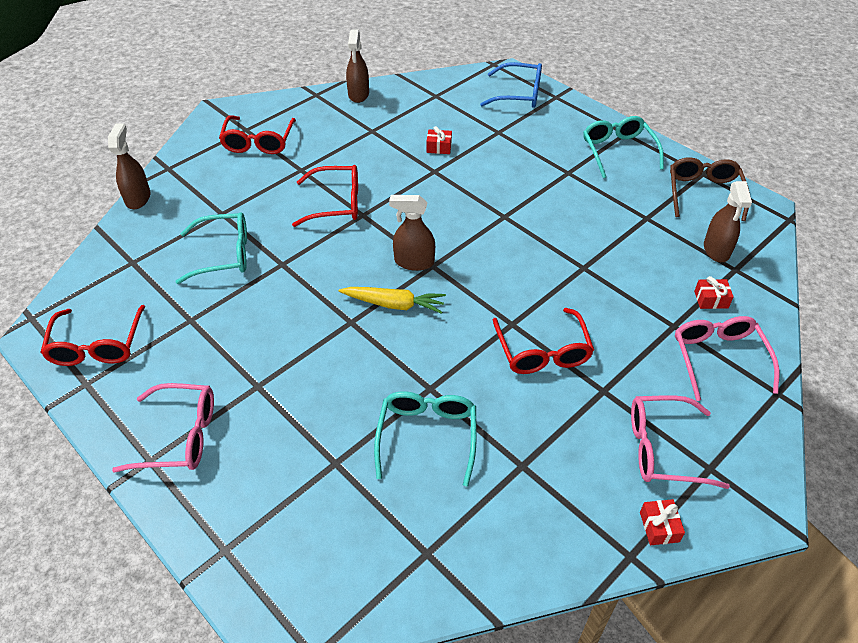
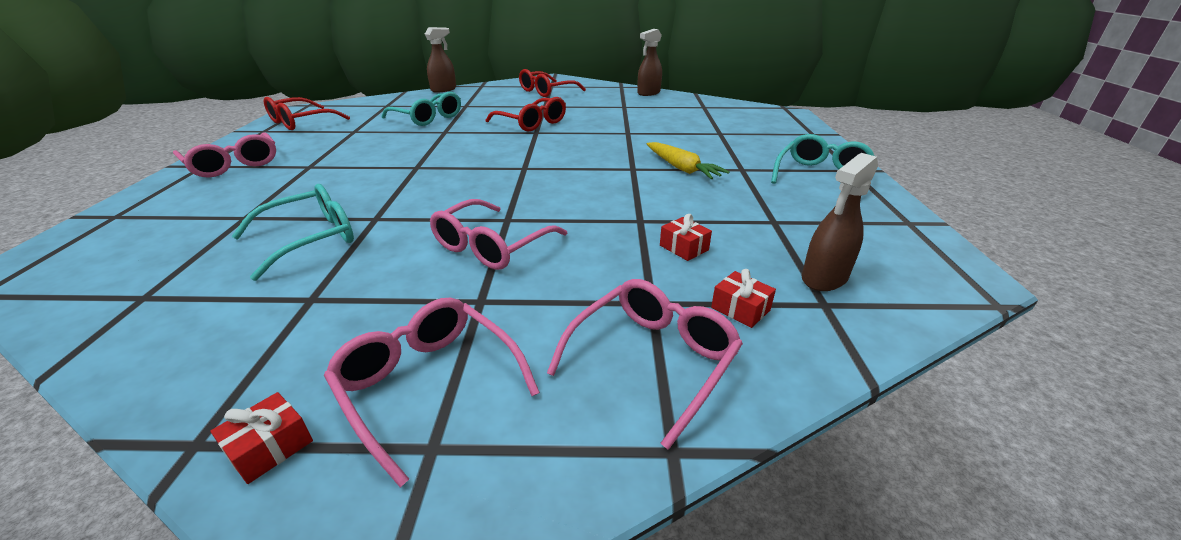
camera: 45 degrees right, 15 degrees down
yellow carrot [339,287,446,314] -> yellow carrot moved to [647,142,730,179]
brown spray bottle [389,195,435,271] -> none
red gift [426,126,452,154] -> red gift moved to [660,214,712,261]
blue glasses [480,62,542,108] -> none
red glasses [493,308,594,374] -> pink glasses [430,199,568,270]
brown glasses [670,157,750,221] -> none

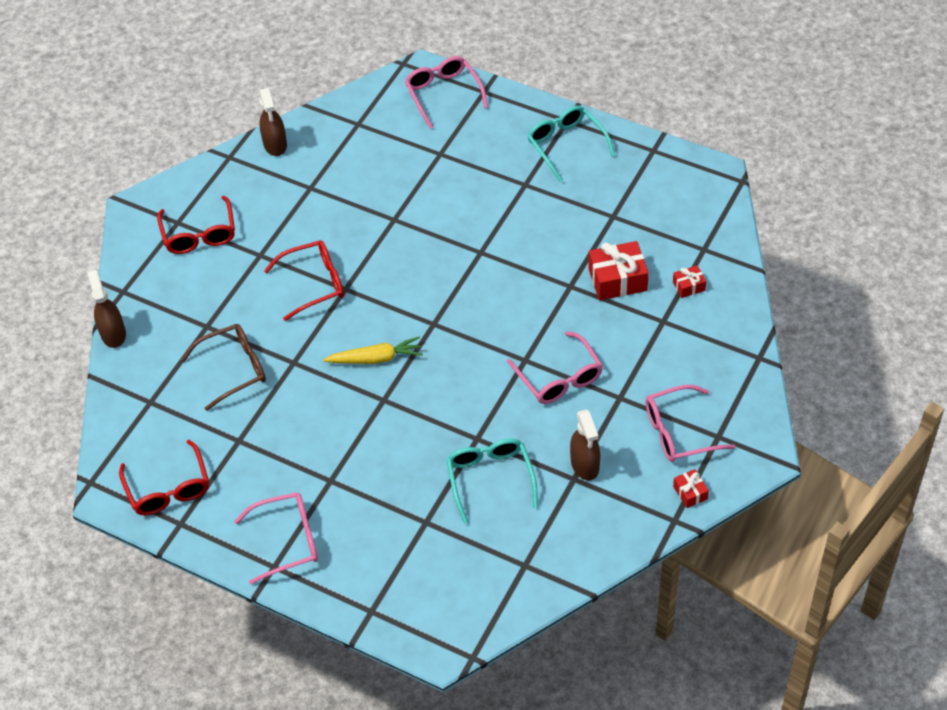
camera: 60 degrees left, 20 degrees up
turquoise glasses [382,92,461,126] -> brown glasses [181,324,266,411]
pink glasses [547,279,743,450] -> pink glasses moved to [405,56,488,128]
yellow carrot [647,142,730,179] -> yellow carrot moved to [323,336,423,364]
red gift [660,214,712,261] -> red gift [589,241,649,301], size x1.92
brown spray bottle [802,153,878,291] -> brown spray bottle moved to [570,409,600,481]

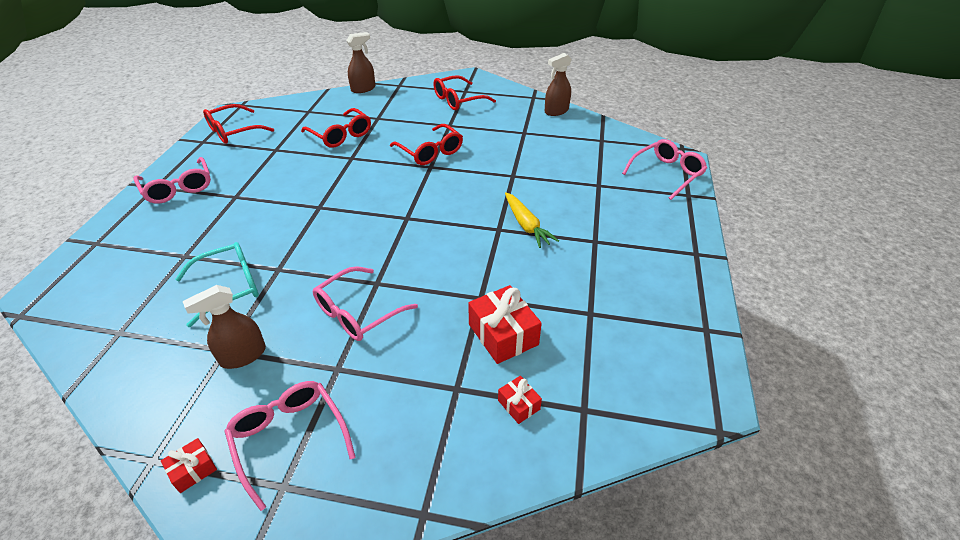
camera: 70 degrees right, 10 degrees down
brown glasses [181,324,266,411] -> red glasses [301,108,371,148]
yellow carrot [323,336,423,364] -> yellow carrot moved to [505,192,559,248]
turquoise glasses [527,106,615,183] -> none

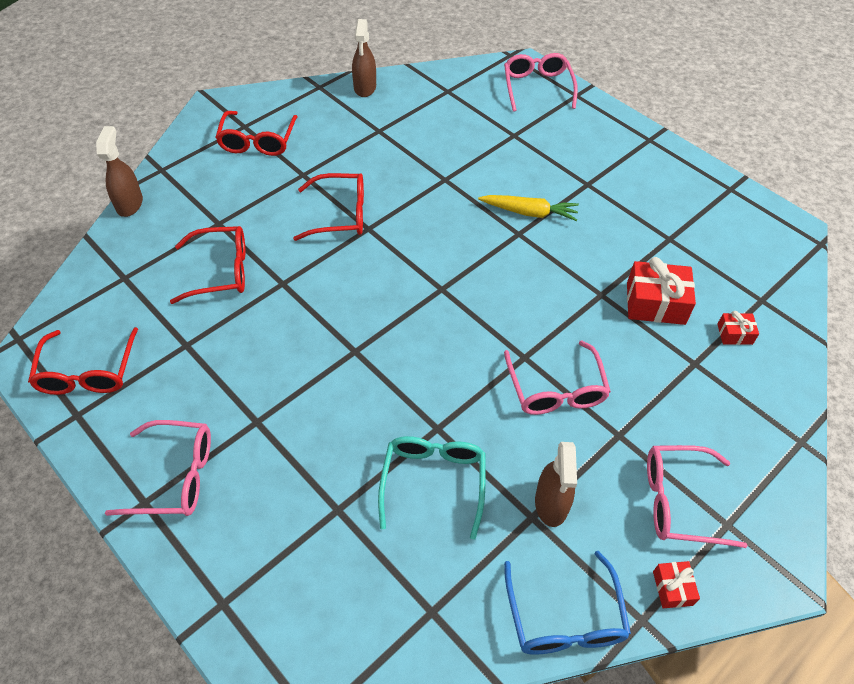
camera: 55 degrees left, 10 degrees up
none -> blue glasses [504,551,631,654]

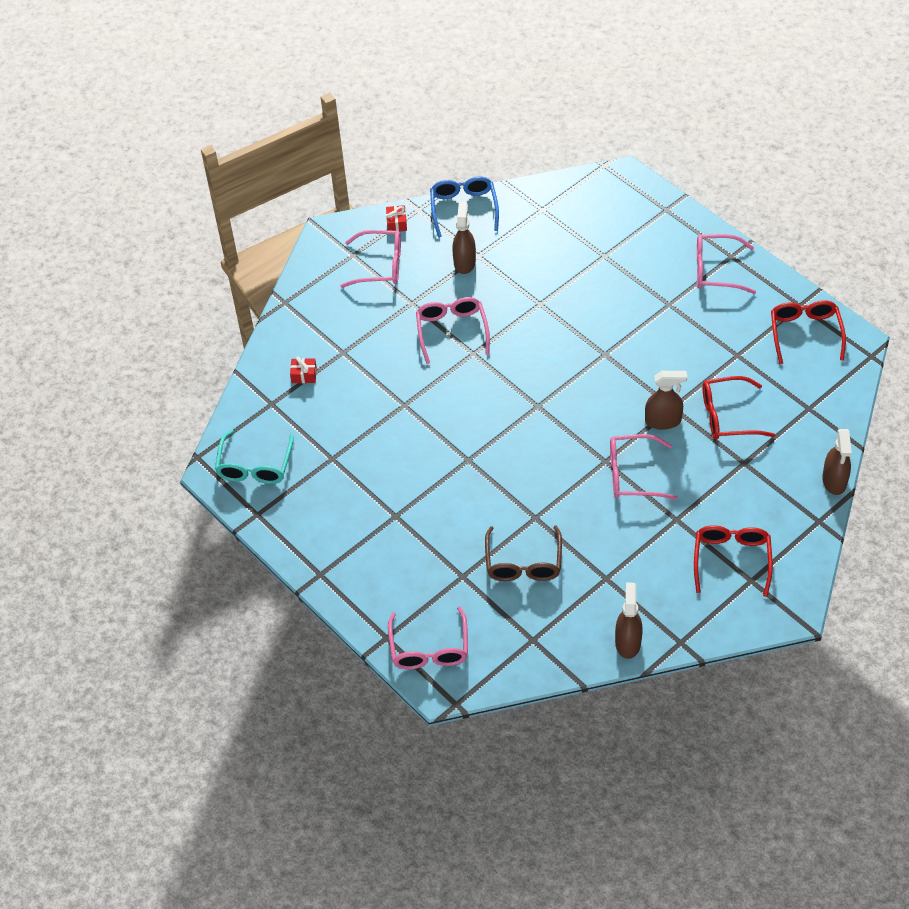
camera: 175 degrees left, 0 degrees up
red glasses [293,173,364,241] -> pink glasses [610,434,678,500]
turquoise glasses [378,436,486,540] -> turquoise glasses moved to [215,430,294,484]
yellow carrot [478,195,579,221] -> none
red gift [627,257,696,325] -> none
none -> brown glasses [485,526,562,581]
none -> brown spray bottle [645,371,687,430]

